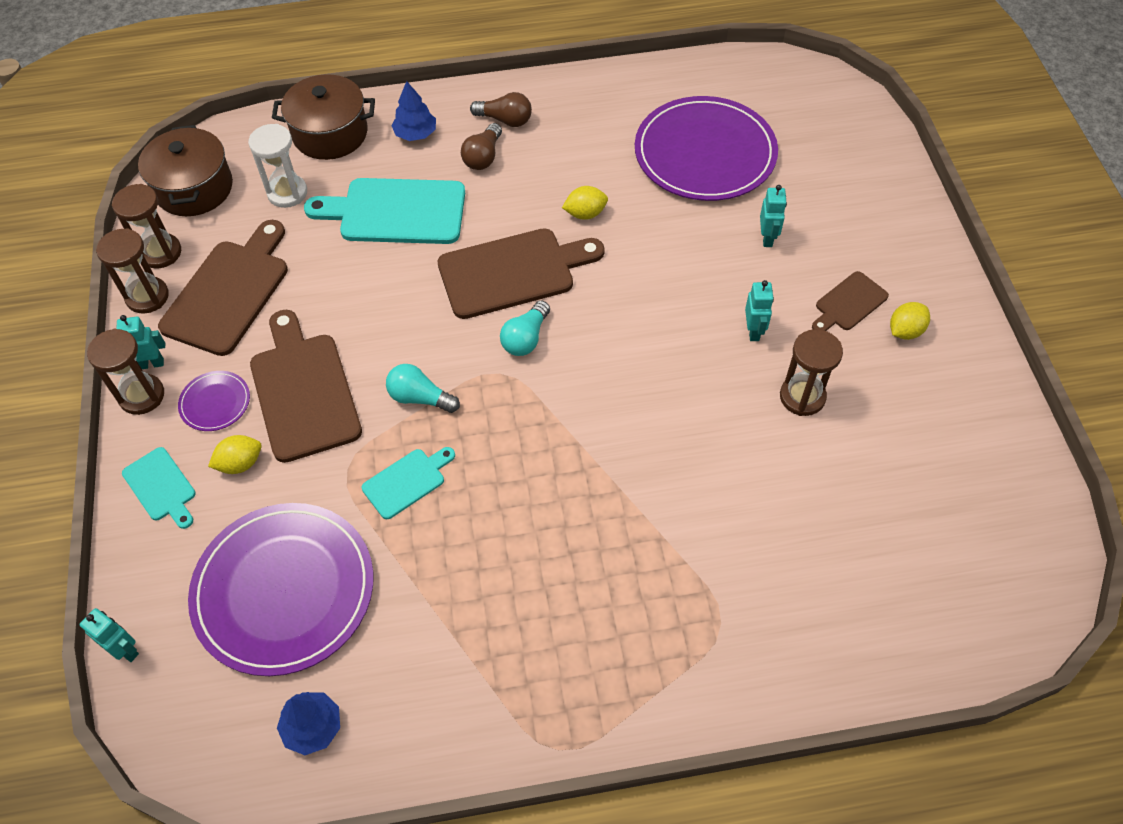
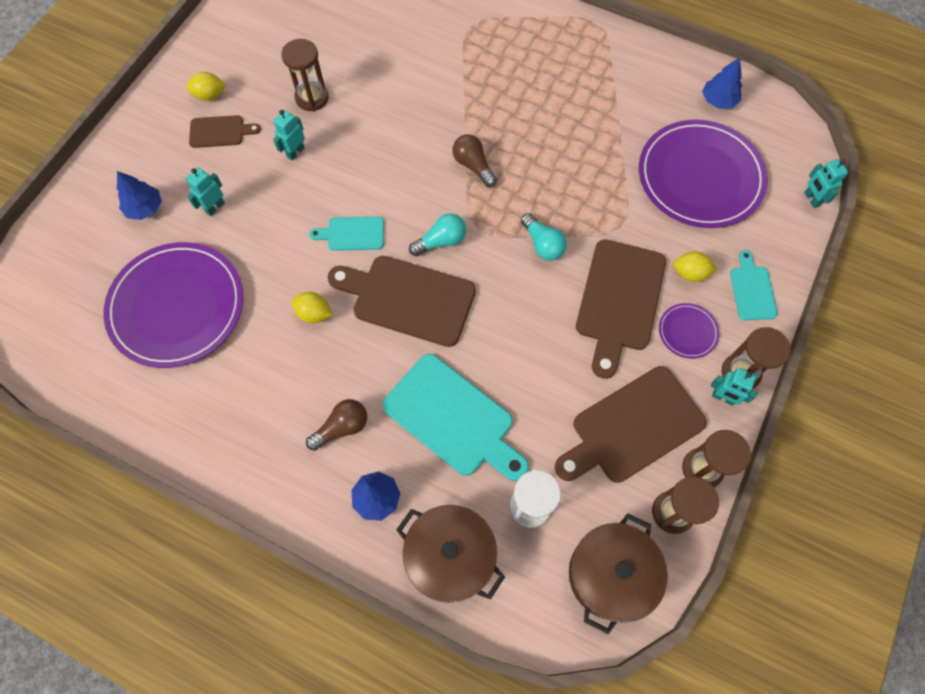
camera: 145 degrees left, 10 degrees up
turquoise cutting board [362,447,455,519] -> turquoise cutting board moved to [309,216,384,251]
brown light bulb [470,92,532,127] -> brown light bulb moved to [453,134,497,187]
none -> blue tree [117,171,162,220]

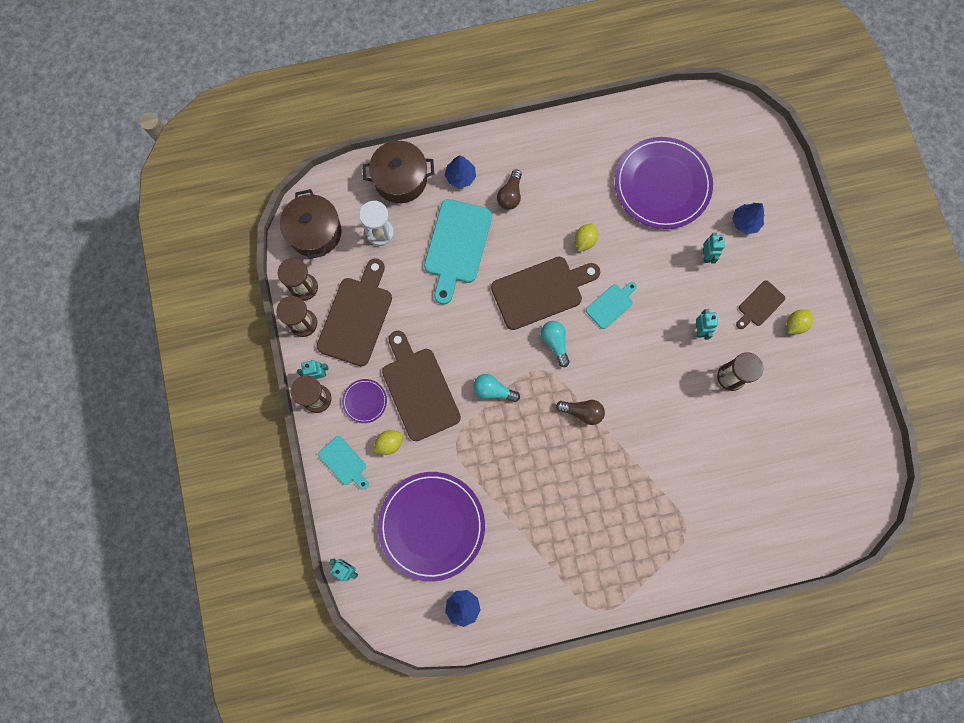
camera: 140 degrees right, 10 degrees up
yellow lemon [291,292,332,323] -> yellow lemon turned 45 degrees counterclockwise [575,224,598,251]
turquoise cutting board [382,354,529,481] -> turquoise cutting board turned 75 degrees counterclockwise [424,199,492,305]
turquoise light bulb [409,213,466,256] -> turquoise light bulb turned 135 degrees clockwise [541,321,570,367]

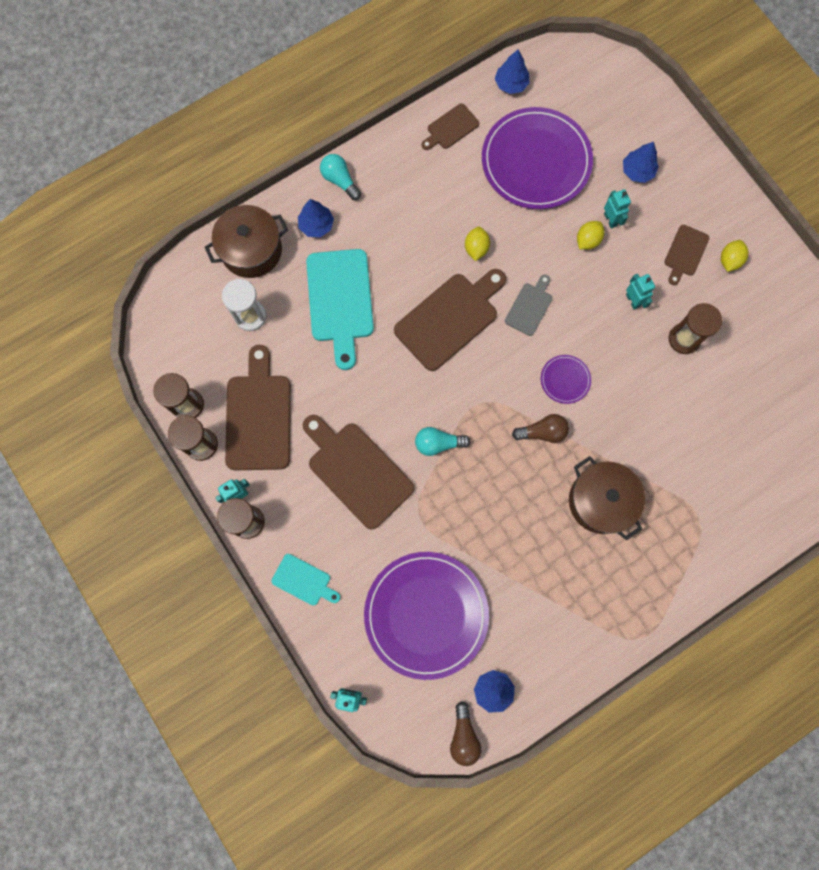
camera: 20 degrees left, 0 degrees up
brown pot [280,189,342,259] -> brown pot moved to [569,456,645,540]
purple plate [342,379,387,423] -> purple plate moved to [541,355,591,404]
yellow lemon [373,430,403,455] -> yellow lemon moved to [577,221,604,250]
brown light bulb [497,169,522,210] -> brown light bulb moved to [450,701,481,766]
turquoise light bulb [541,321,570,367] -> turquoise light bulb moved to [320,154,361,200]
turquoise cutting board [586,282,637,329] -> grey cutting board [505,275,553,336]
none -> brown cutting board [422,103,479,150]
none -> blue tree [495,50,530,94]

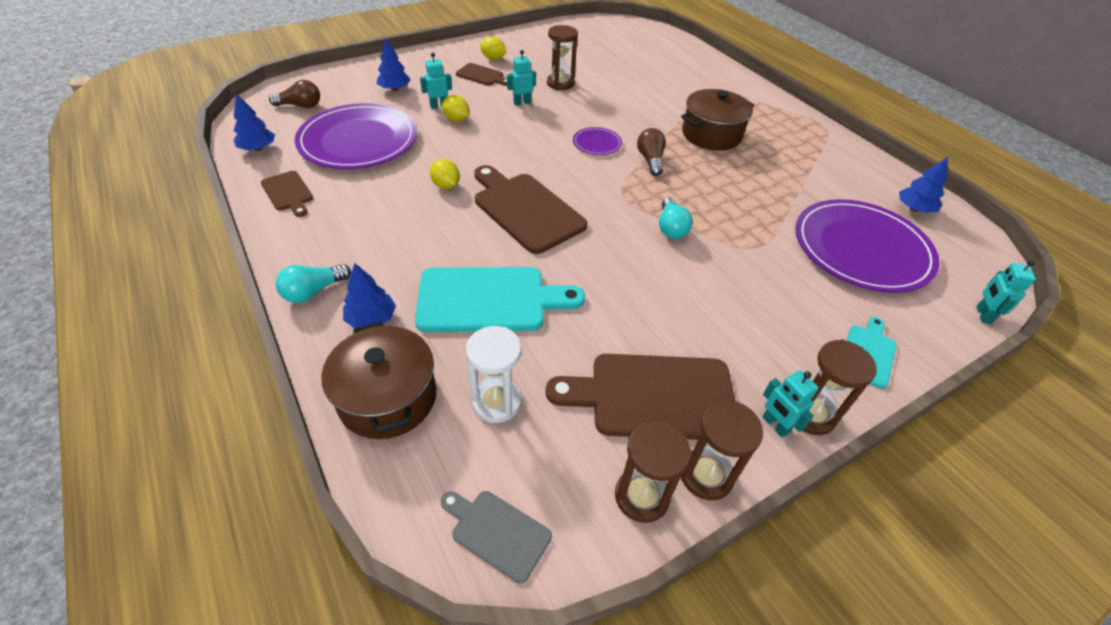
camera: 90 degrees left, 30 degrees down
brown cutting board [303,415,414,530] -> none
brown light bulb [450,701,481,766] -> brown light bulb moved to [269,80,320,108]
yellow lemon [465,227,490,261] -> yellow lemon turned 45 degrees clockwise [430,159,460,189]
grey cutting board [505,275,553,336] -> grey cutting board moved to [441,491,552,583]

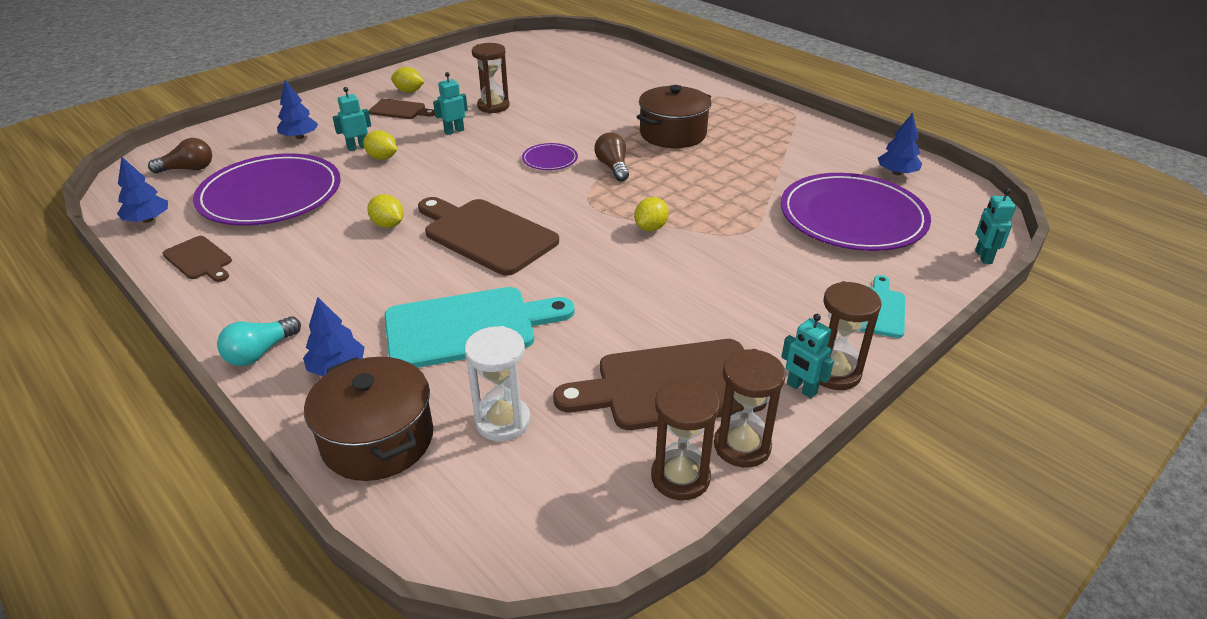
camera: 10 degrees left, 10 degrees down
grey cutting board [441,491,552,583] -> none
turquoise light bulb [659,197,693,239] -> yellow lemon [634,197,669,231]

